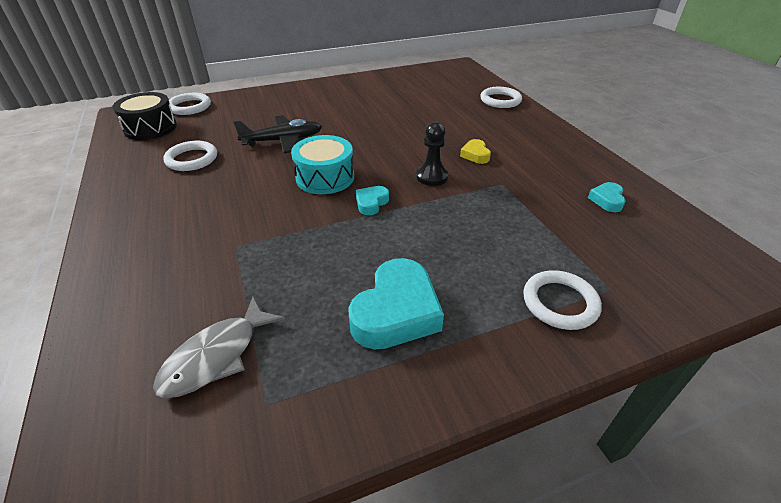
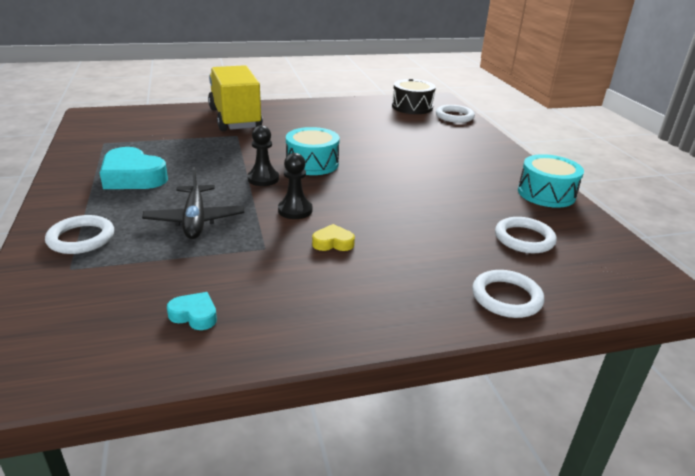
camera: 95 degrees right, 10 degrees down
grey fish [153,297,285,398] -> none
white ring [163,141,217,171] -> white ring moved to [495,217,557,253]
black plane [233,115,322,153] -> black plane moved to [142,167,244,239]
turquoise heart [356,186,389,215] -> black pawn [247,125,279,186]
none -> yellow truck [208,65,263,131]
none -> turquoise drum [518,154,584,208]

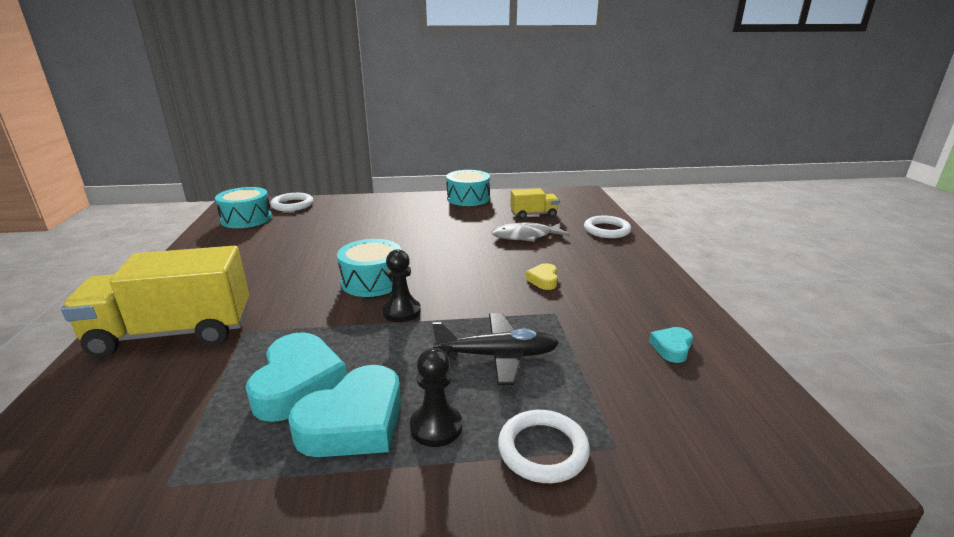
camera: 80 degrees left, 5 degrees down
black pawn [278,153,312,219] -> black pawn moved to [410,348,462,447]
black drum [392,79,436,114] -> turquoise drum [215,187,272,228]
white ring [495,217,557,253] -> yellow truck [510,188,559,219]
none -> turquoise heart [245,332,347,422]
none -> grey fish [491,222,569,242]

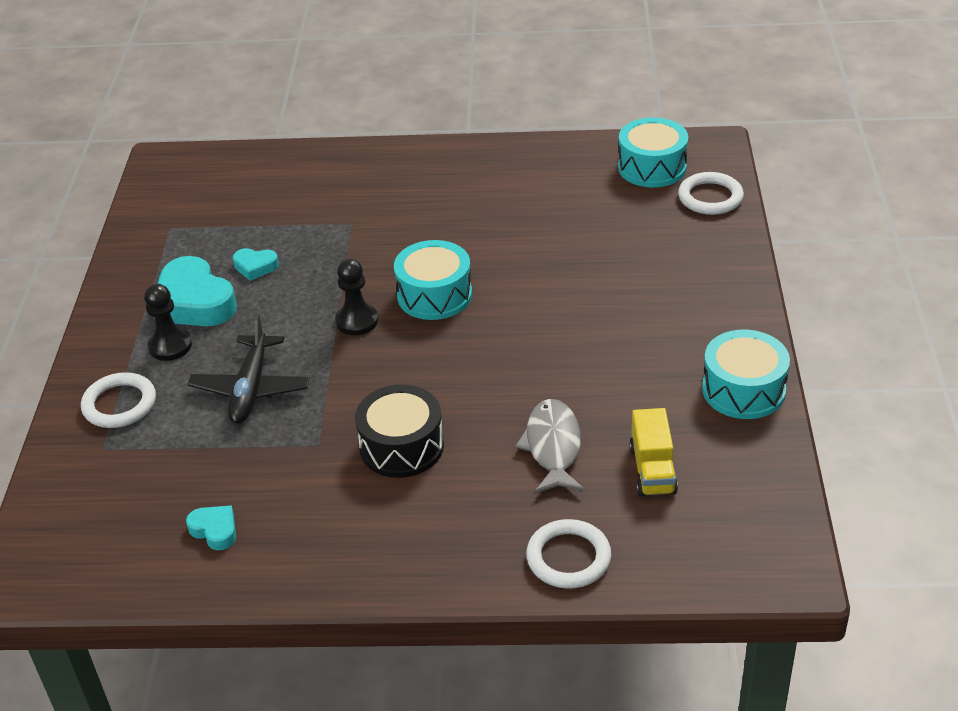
camera: 100 degrees right, 15 degrees up
yellow truck [61,246,249,357] -> none
turquoise heart [245,332,347,422] -> turquoise heart [233,248,279,281], size x0.50
yellow heart [526,263,558,290] -> black drum [355,384,444,478]

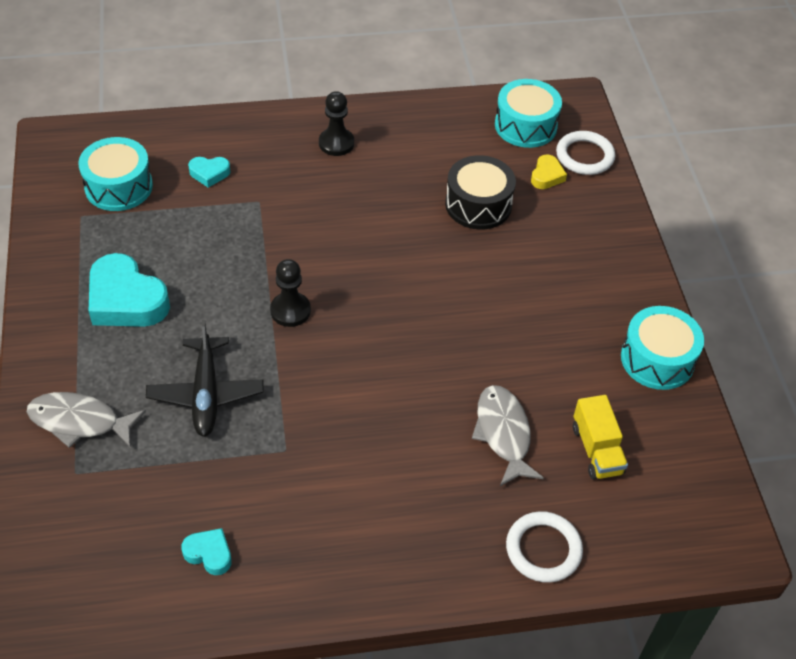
camera: 15 degrees left, 10 degrees up
white ring [81,372,156,428] -> grey fish [27,392,146,448]
black pawn [144,284,192,361] -> black pawn moved to [319,91,354,156]
turquoise heart [233,248,279,281] -> turquoise heart moved to [188,157,231,188]
black drum [355,384,444,478] -> black drum moved to [445,155,516,230]
turquoise drum [394,240,472,320] -> turquoise drum moved to [78,137,153,211]
none -> yellow heart [531,155,567,189]

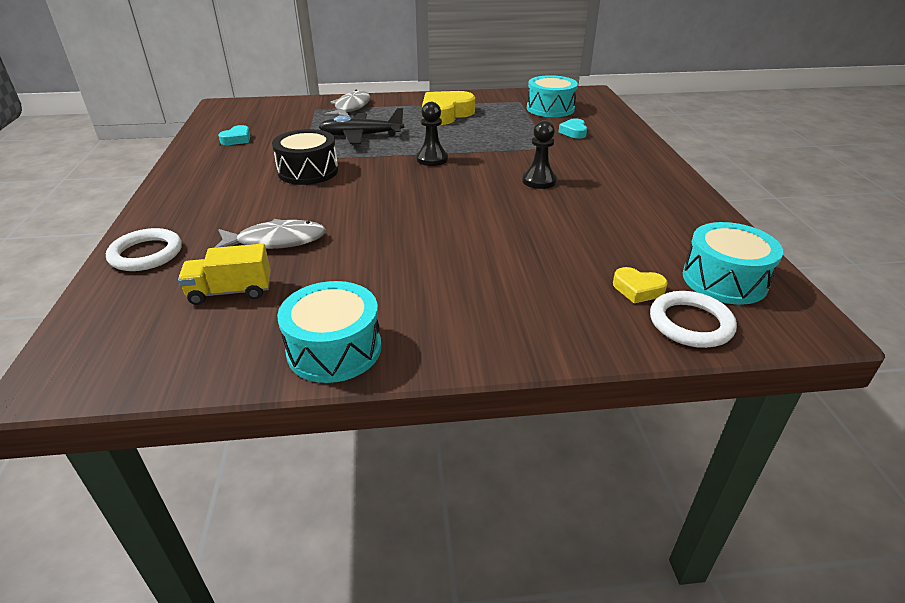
camera: 95 degrees right, 15 degrees down
turquoise heart [89,253,170,327] -> yellow heart [422,91,475,125]
black pawn [319,91,354,156] -> black pawn moved to [522,120,557,189]
black drum [445,155,516,230] -> black drum moved to [272,129,338,185]

